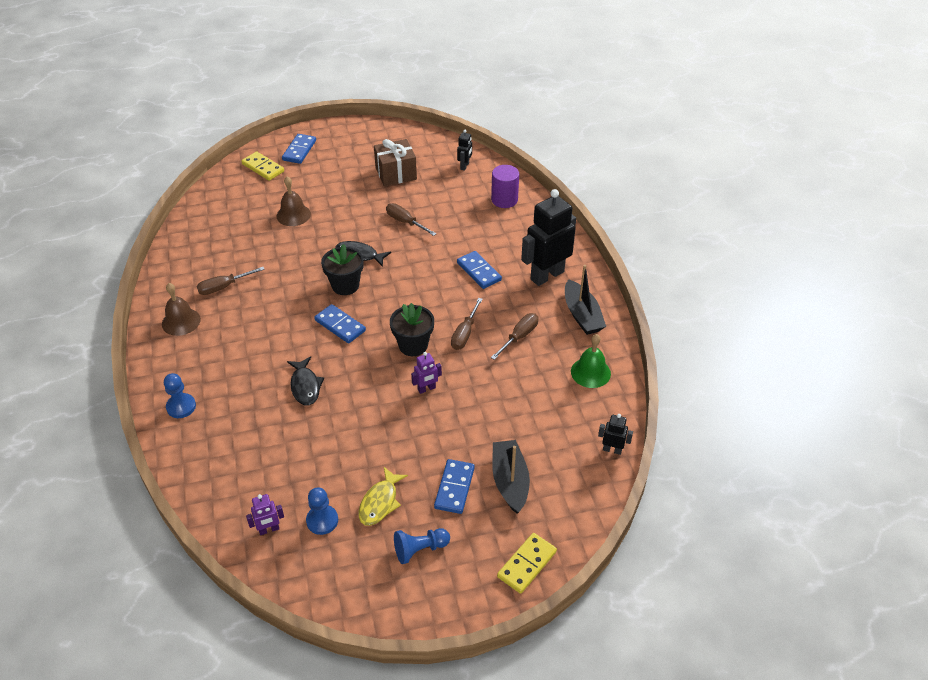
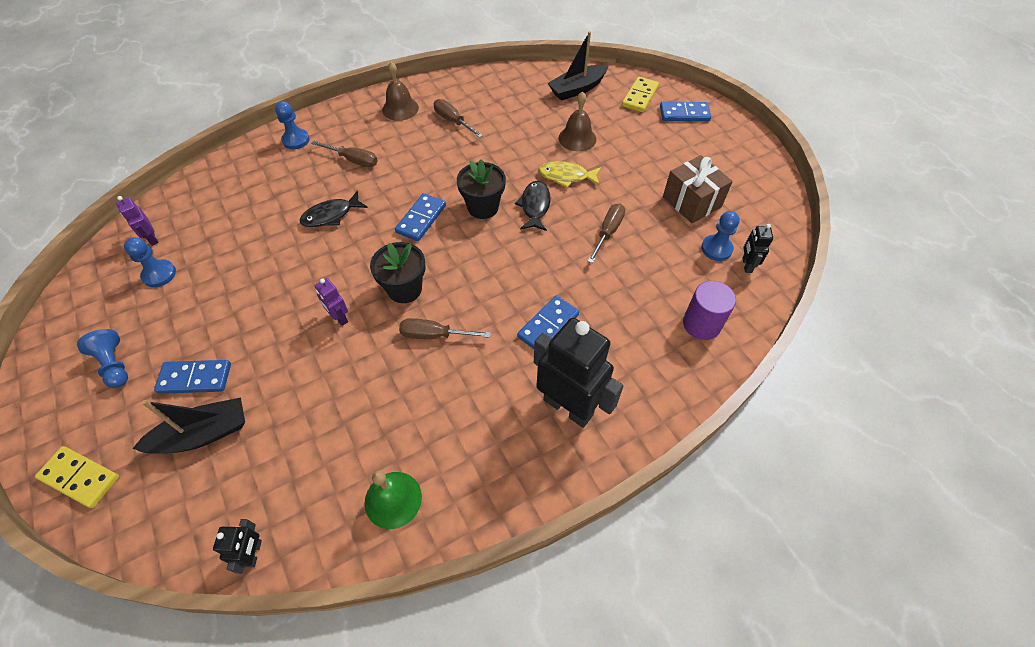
camera: 75 degrees right, 10 degrees up
yellow fish [358,467,408,526] -> yellow fish moved to [538,161,601,188]
black robot [457,130,472,171] -> black robot turned 90 degrees clockwise [742,224,773,273]
brown screwdriver [491,313,538,360] -> brown screwdriver moved to [311,141,378,167]
black boat [565,265,606,335] -> black boat moved to [548,32,609,101]
none -> blue pawn [701,211,740,261]

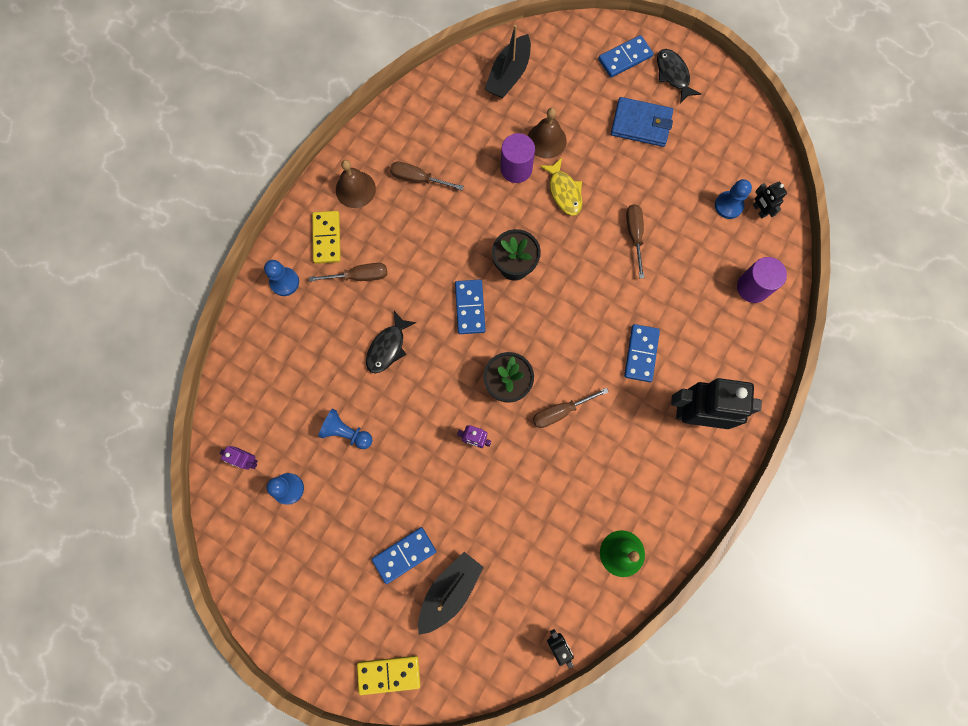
camera: 30 degrees left, 20 degrees up
blue pawn [77,329,128,388] -> blue pawn moved to [318,409,373,449]
black fish [515,181,551,231] -> black fish moved to [657,49,701,103]
yellow fish [538,161,601,188] -> yellow fish turned 90 degrees counterclockwise [540,158,583,216]
yellow domino [622,77,659,112] -> yellow domino moved to [312,211,341,264]
brown gift [663,155,733,223] -> none
none -> purple cylinder [501,133,535,183]
none -> blue wallet [611,97,673,147]

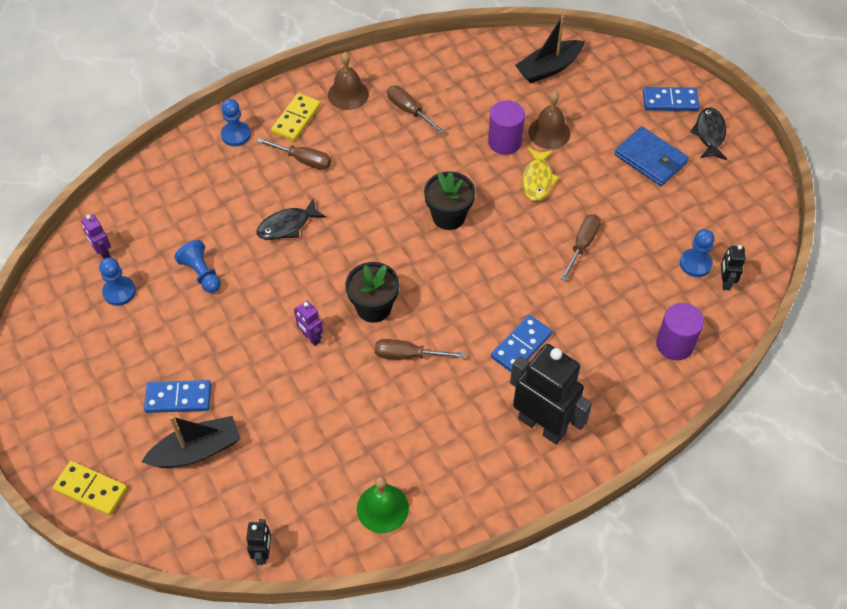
camera: 30 degrees right, 20 degrees down
blue domino [455,280,486,334] -> none

